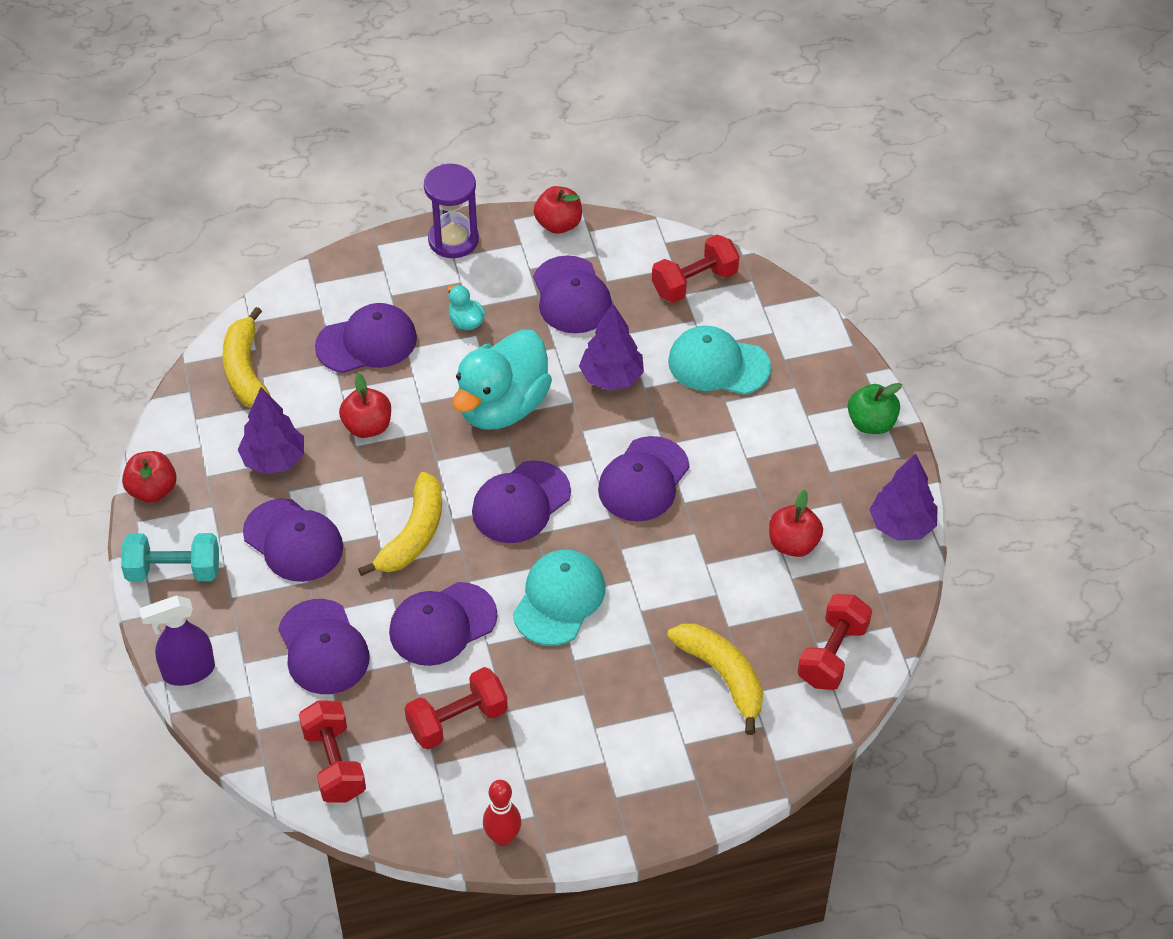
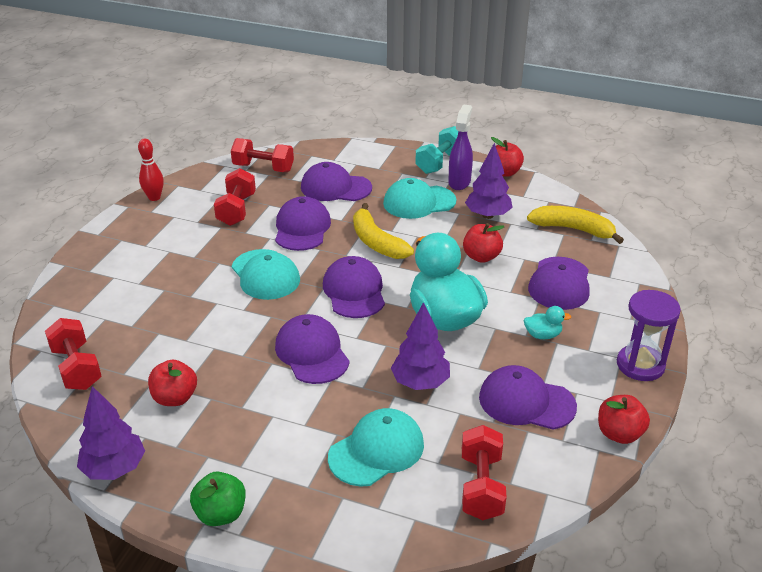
camera: 125 degrees right, 15 degrees down
purple spray bottle [139,595,215,686] -> purple spray bottle moved to [448,104,473,190]
purple cap [243,498,343,582] -> turquoise cap [383,178,457,219]
yellow banana [667,624,763,735] -> none

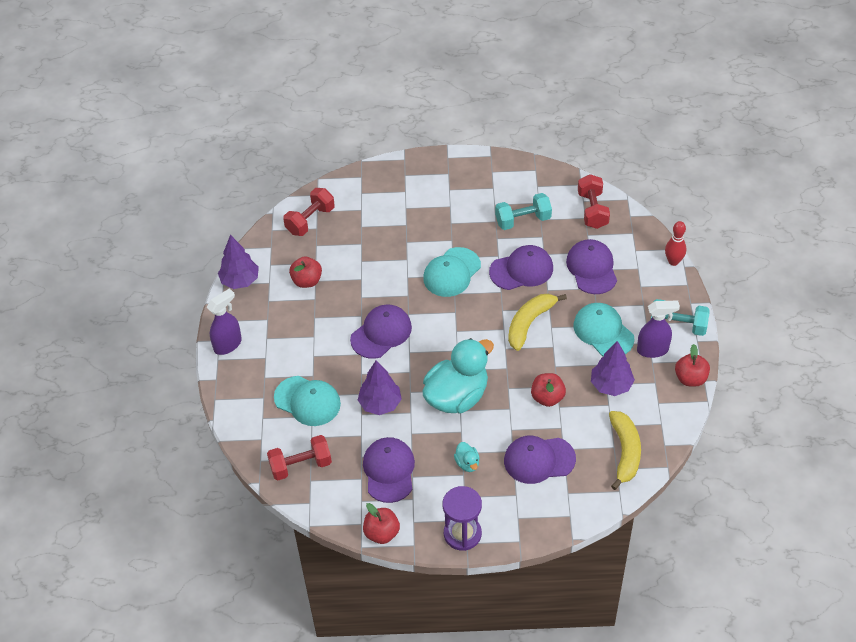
camera: 70 degrees right, 15 degrees up
red bowling pin [138,139,164,201] -> red bowling pin moved to [665,221,686,266]
green apple [190,471,246,526] -> purple spray bottle [207,288,242,355]
red dumbbell [214,168,256,226] -> turquoise dumbbell [495,193,552,230]
purple cap [323,256,385,318] -> none

